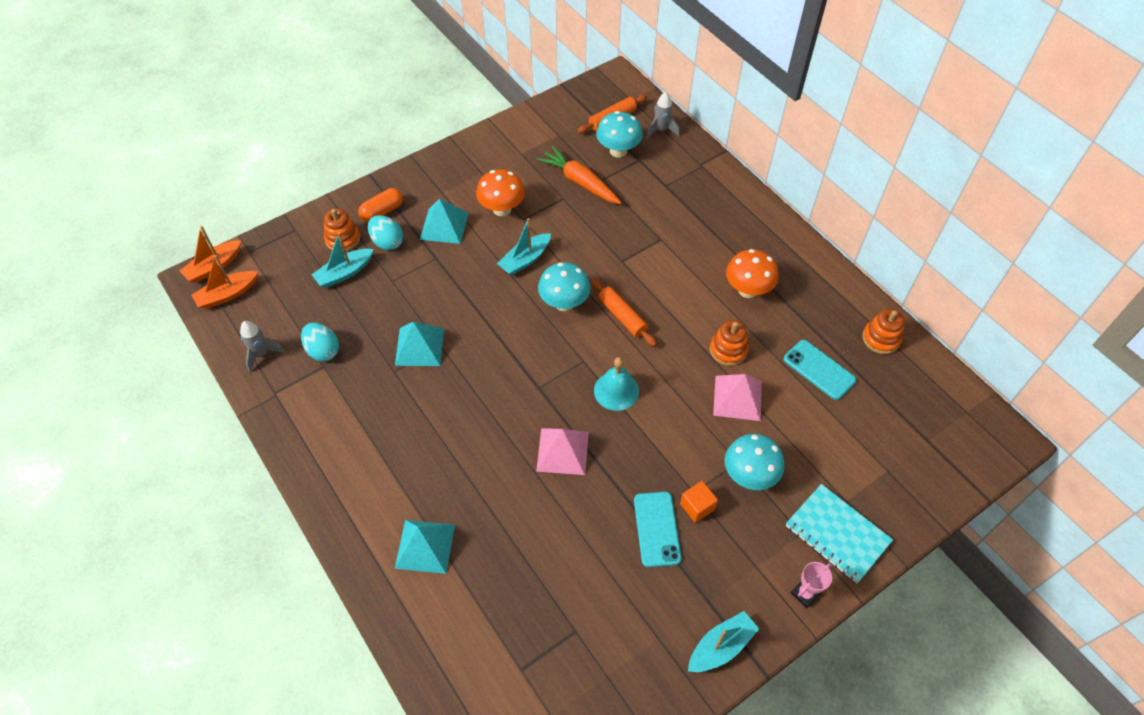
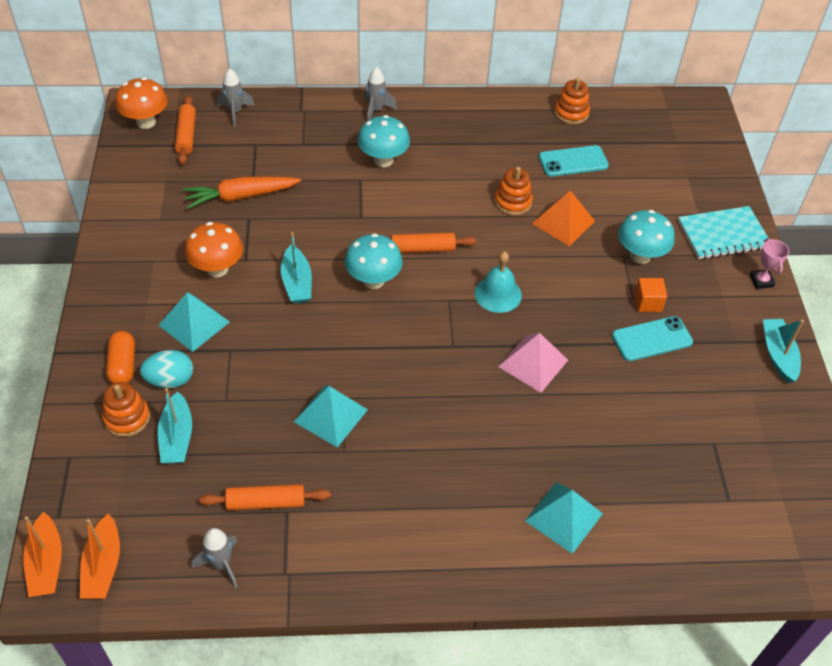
camera: 60 degrees left, 5 degrees down
turquoise egg [301,323,339,361] -> orange rolling pin [199,484,331,510]
turquoise mushroom [596,111,643,158] -> turquoise mushroom moved to [358,115,410,167]
turquoise phone [634,492,681,567] -> turquoise phone turned 45 degrees counterclockwise [612,316,693,361]
pink pyramid [713,374,762,421] -> orange pyramid [532,190,595,246]
orange mushroom [726,249,778,298] -> orange mushroom moved to [115,77,168,129]
none -> grey rocket [364,67,397,121]

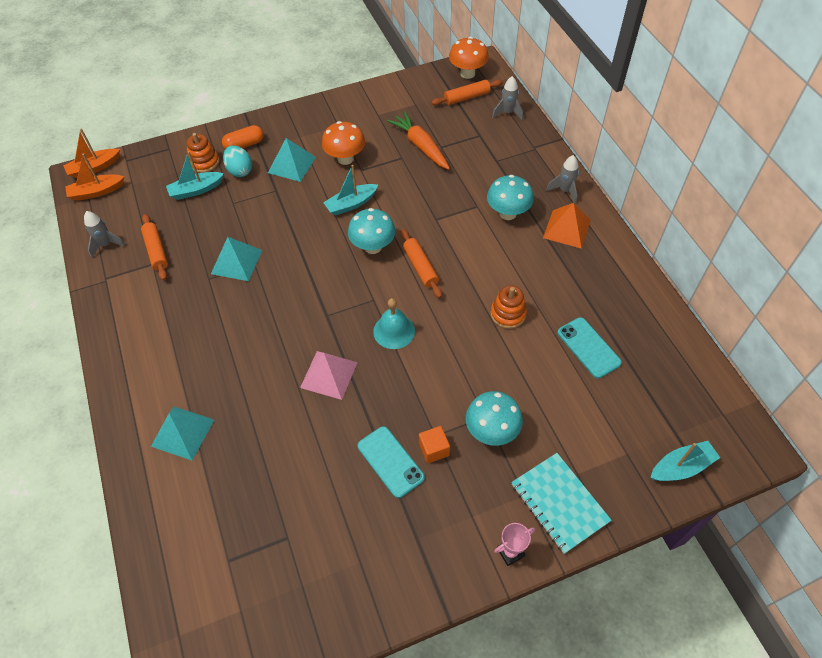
camera: 75 degrees right, 5 degrees up
orange pyramid [532,190,595,246] -> orange pyramid moved to [543,203,591,249]
orange stacking toy [554,78,590,124] -> none
turquoise boat [763,319,804,383] -> turquoise boat moved to [650,441,720,481]

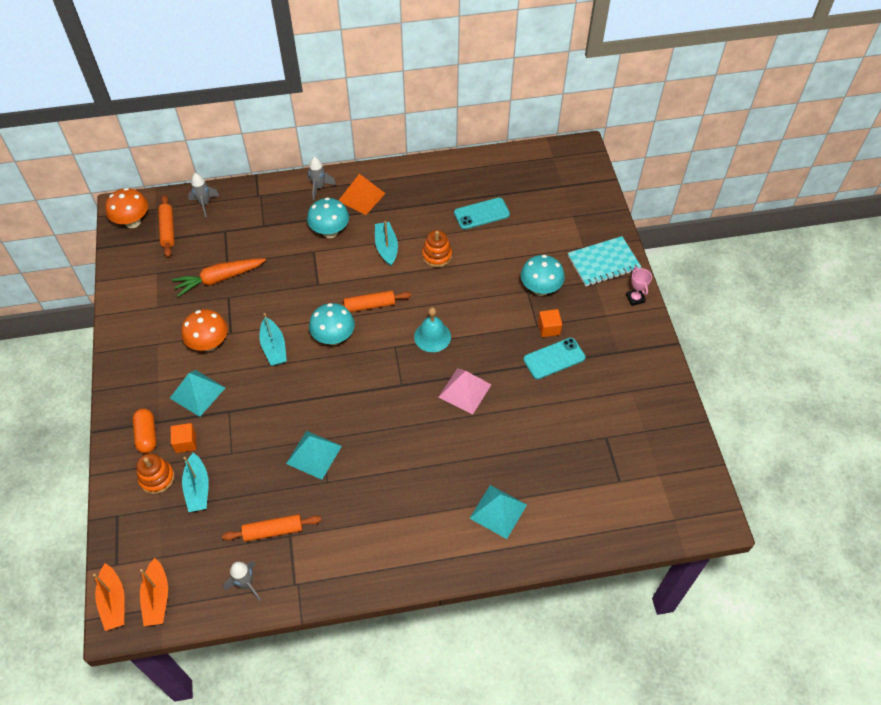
camera: 80 degrees left, 0 degrees up
turquoise egg [223,145,252,177] -> orange cube [171,423,196,453]
turquoise boat [650,441,720,481] -> turquoise boat moved to [375,221,398,267]

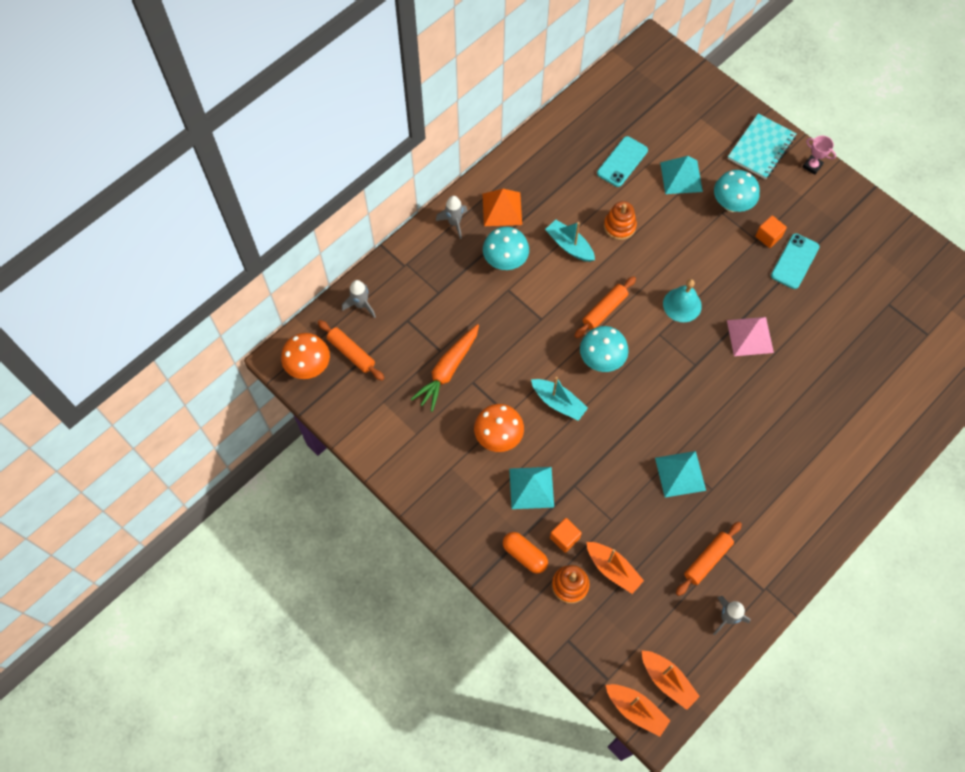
camera: 35 degrees left, 10 degrees up
turquoise boat [182,453,209,512] -> orange boat [586,542,644,594]
turquoise pyramid [469,485,527,539] -> turquoise pyramid moved to [660,156,703,194]

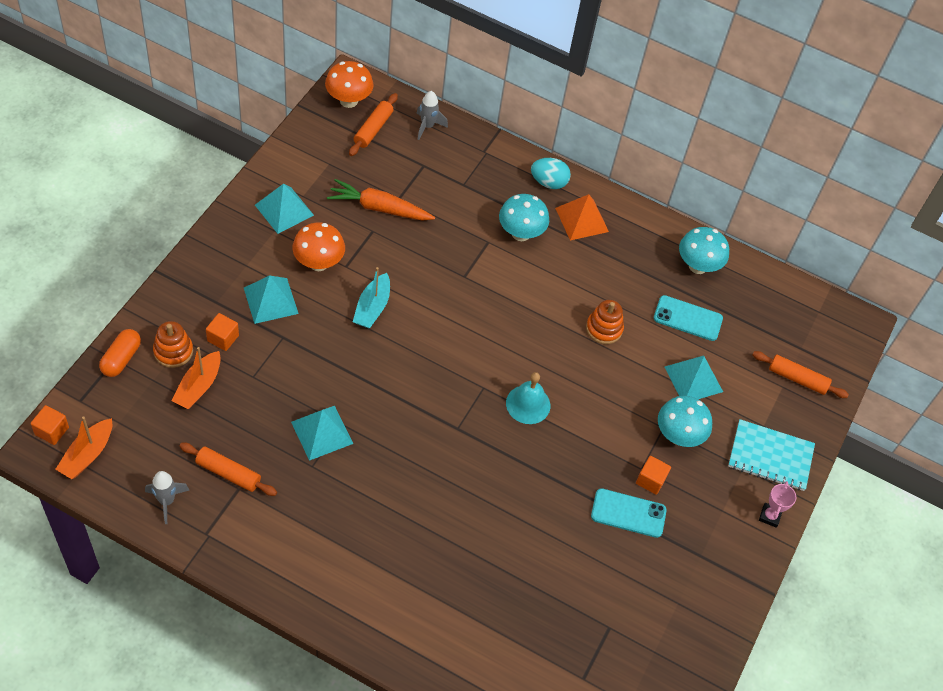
camera: 65 degrees right, 10 degrees down
grey rocket [436,196,468,239] -> turquoise egg [531,158,571,189]
orange capsule [503,532,548,574] -> orange capsule moved to [99,329,141,377]
turquoise boat [545,220,595,262] -> none
orange rolling pin [575,276,636,338] -> orange rolling pin moved to [752,351,849,398]
turquoise mushroom [580,326,629,372] -> turquoise mushroom moved to [679,227,729,274]
orange boat [606,684,670,737] -> orange cube [31,405,69,445]
pink pyramid [727,317,774,356] -> none
none -> turquoise pyramid [255,184,314,234]

